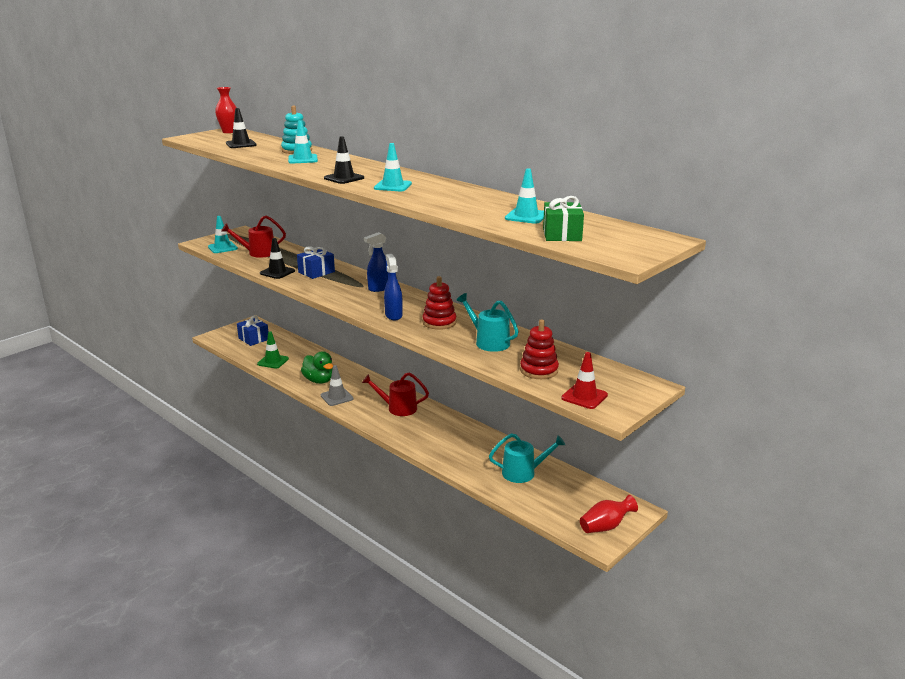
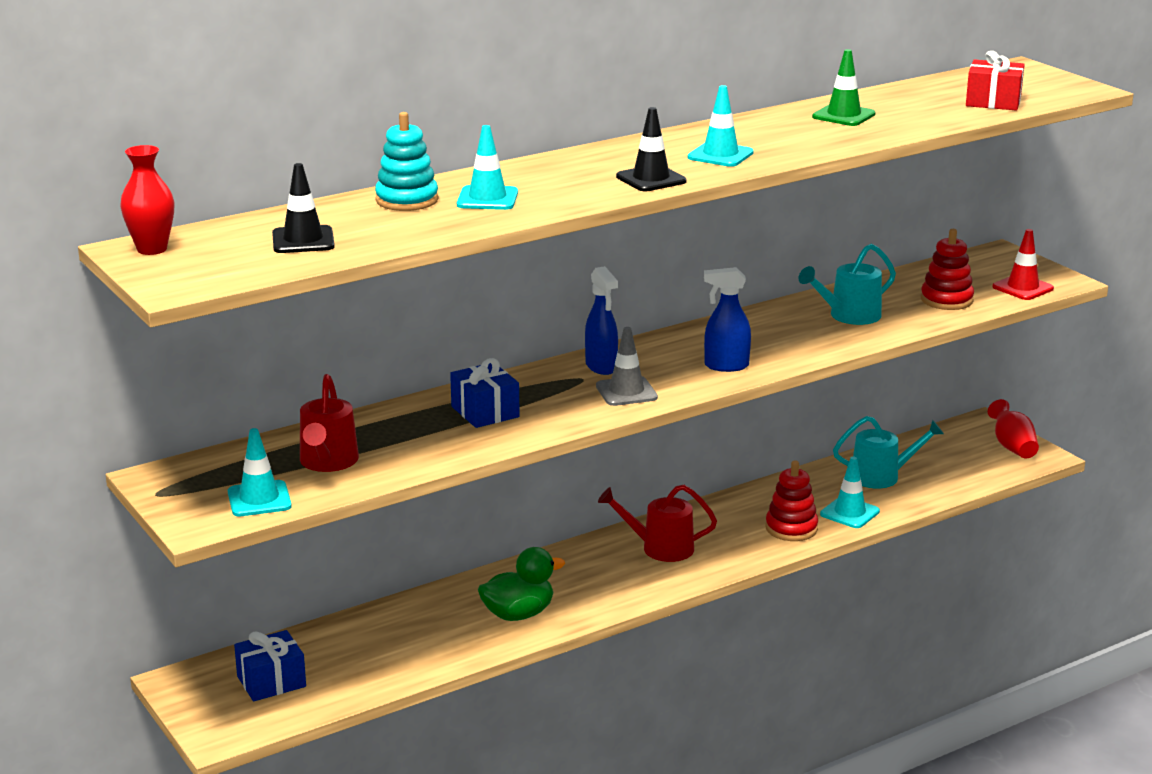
camera: 75 degrees left, 0 degrees up
green traffic cone [257,331,289,369] -> green traffic cone moved to [812,49,876,126]
black traffic cone [260,238,295,279] -> none
grey traffic cone [321,365,354,406] -> grey traffic cone moved to [596,327,658,406]
red watering can [362,372,429,416] -> red watering can turned 75 degrees clockwise [598,485,717,562]
red stacking toy [422,276,456,330] -> red stacking toy moved to [766,460,818,541]
turquoise watering can [489,434,565,483] -> turquoise watering can turned 75 degrees clockwise [833,416,944,488]
turquoise traffic cone [505,168,544,224] -> turquoise traffic cone moved to [820,457,880,528]
green gift [543,196,584,241] -> red gift [966,51,1025,110]

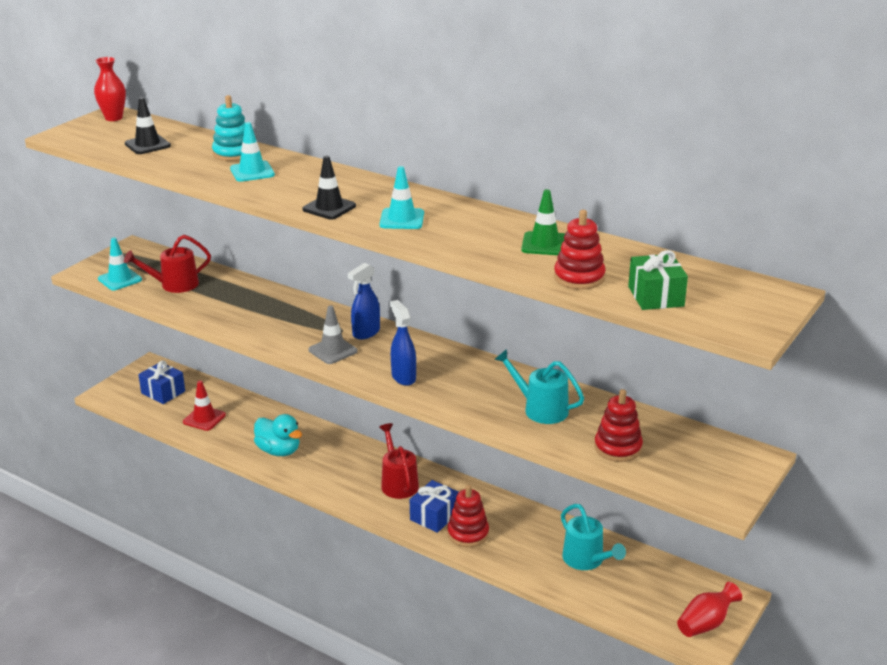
camera: 65 degrees right, 5 degrees up
blue gift [450,358,520,428] -> blue gift moved to [410,480,459,533]
green duck [478,547,565,621] -> turquoise duck [254,414,302,456]
turquoise traffic cone [820,457,880,528] -> none
red gift [966,51,1025,110] -> green gift [628,250,688,310]
red traffic cone [992,229,1054,300] -> red traffic cone moved to [183,381,226,431]
none -> red stacking toy [554,210,606,290]

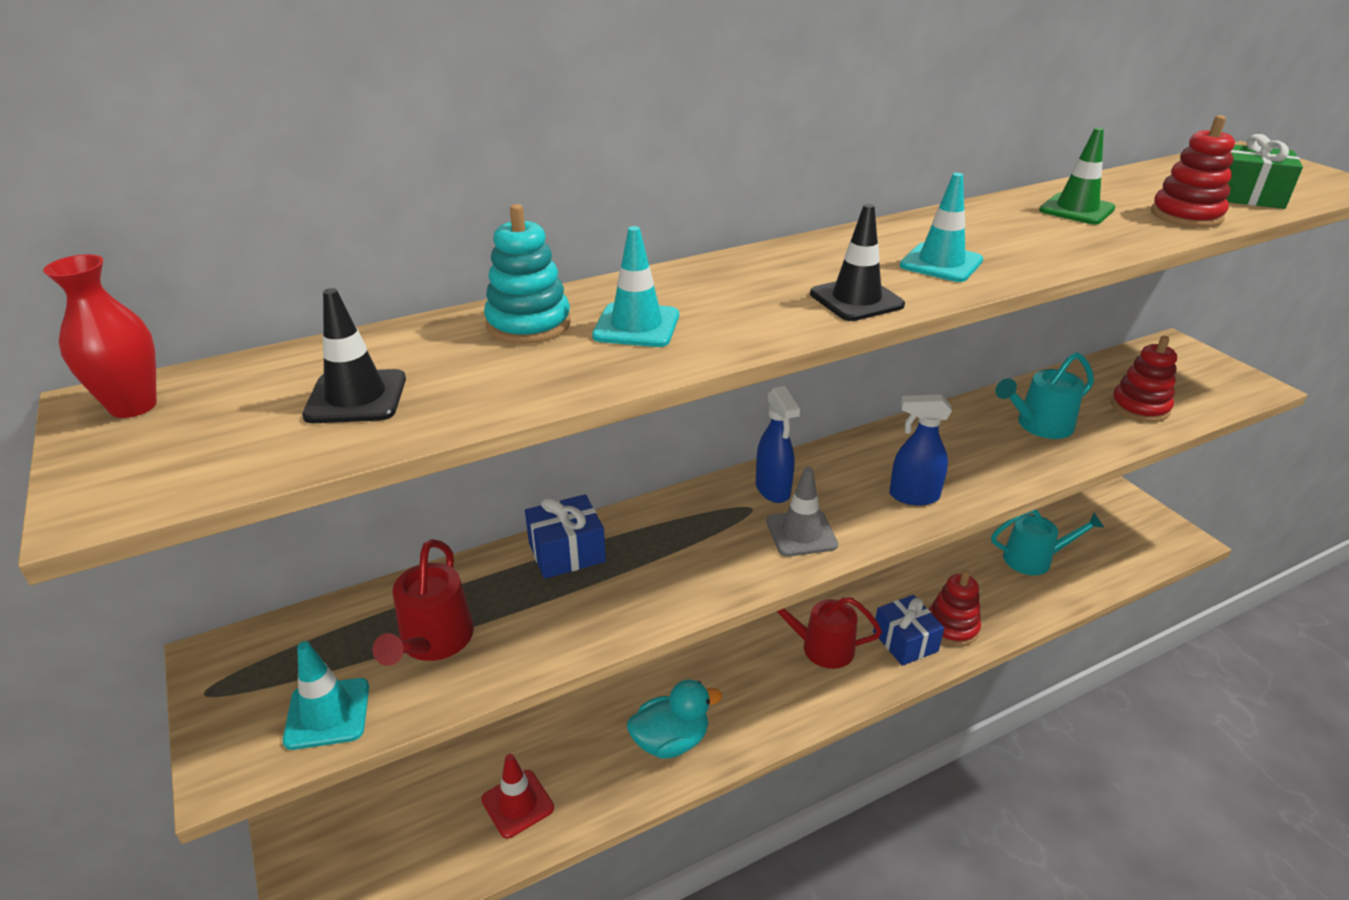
camera: 60 degrees left, 5 degrees up
blue gift [138,360,185,404] -> blue gift moved to [525,494,606,579]
red vase [677,582,742,637] -> none

